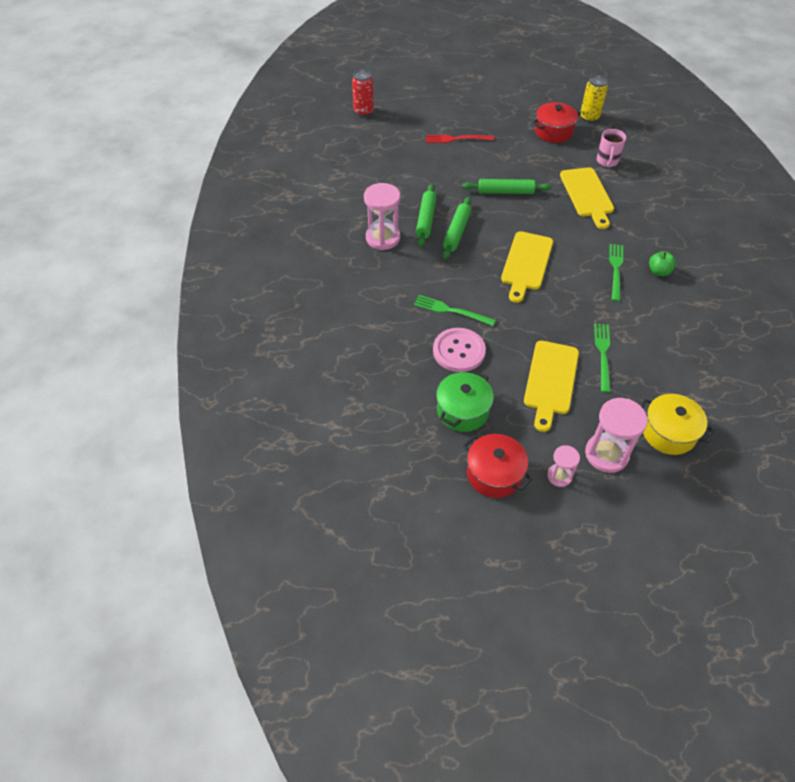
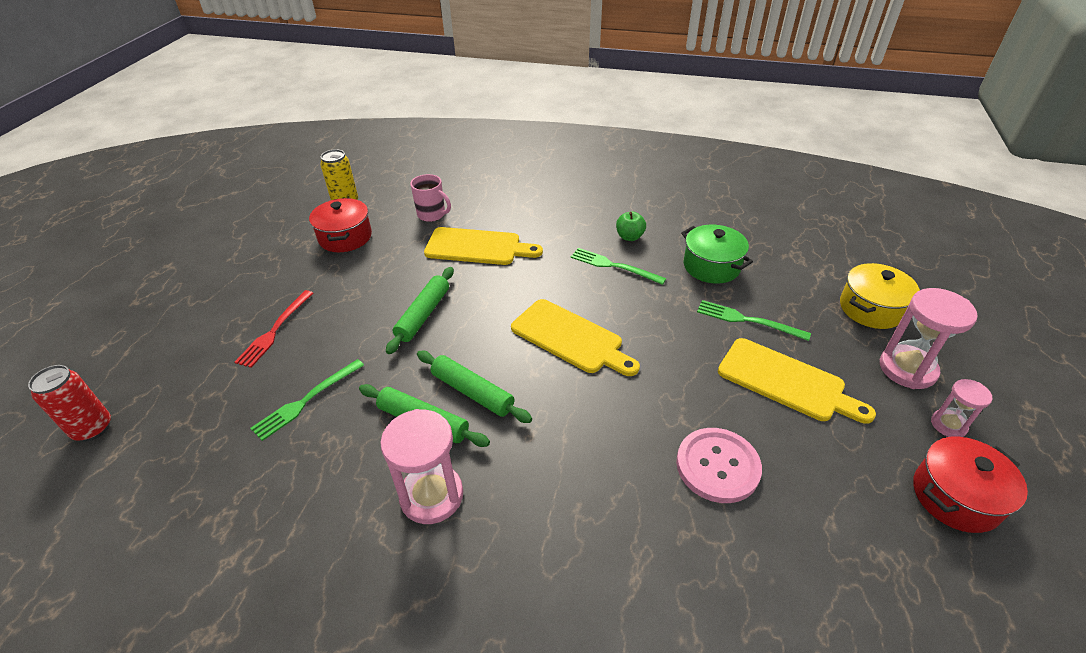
camera: 70 degrees left, 10 degrees down
green fork [414,295,496,326] -> green fork moved to [250,359,364,441]
green pot [436,370,494,432] -> green pot moved to [681,225,753,284]

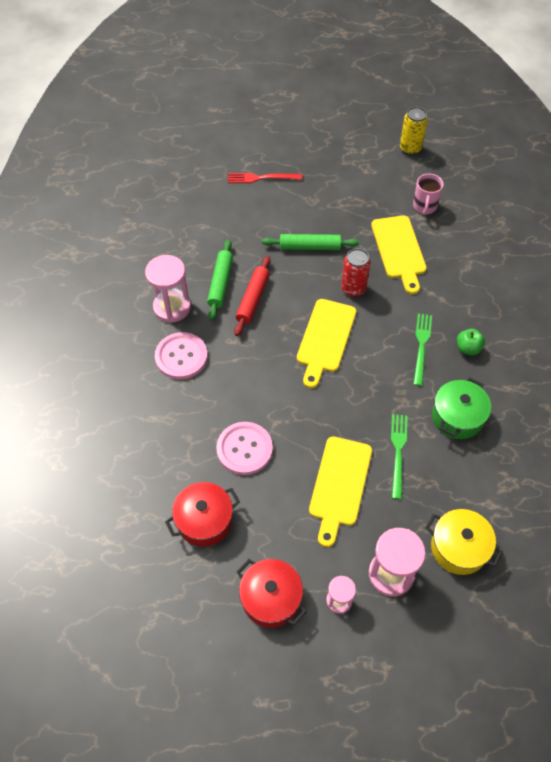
camera: 70 degrees right, 15 degrees up
red can [28,365,111,441] -> red can moved to [341,248,371,297]
green fork [250,359,364,441] -> none
red pot [309,198,372,252] -> red pot moved to [165,482,240,546]
green rolling pin [417,351,532,423] -> red rolling pin [234,256,271,336]
none -> pink button [155,332,208,379]

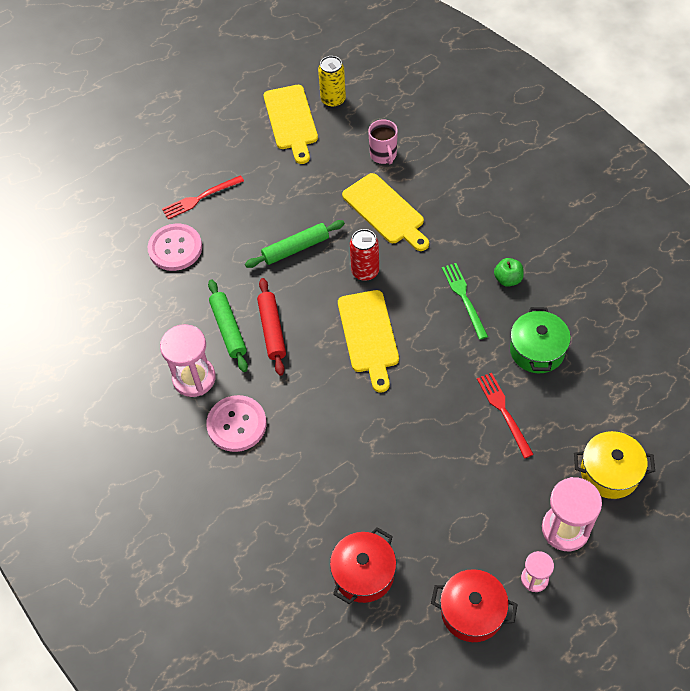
camera: 25 degrees left, 0 degrees up
pink button [216,422,273,475] -> pink button moved to [148,223,202,271]
yellow cutting board [309,436,372,547] -> yellow cutting board moved to [264,85,318,164]
green fork [391,414,407,499] -> red fork [477,373,534,458]

